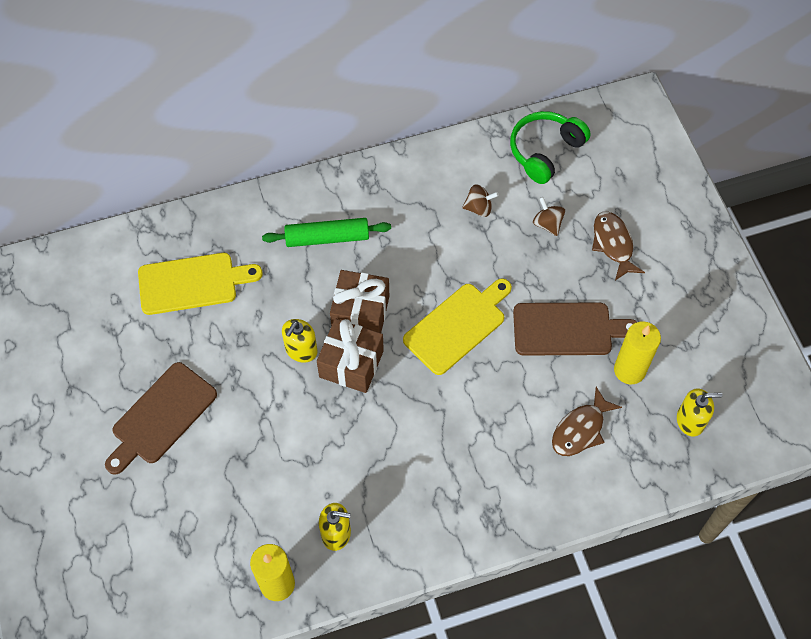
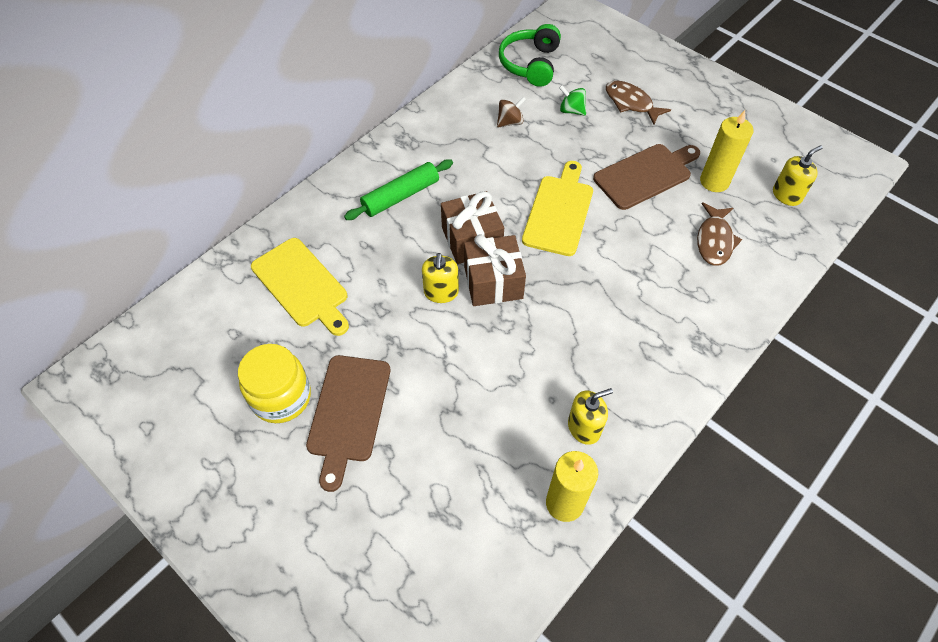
camera: 30 degrees left, 5 degrees down
yellow cutting board [138,253,263,315] -> yellow cutting board turned 90 degrees clockwise [251,238,349,336]
brown spinning top [533,197,565,236] -> green spinning top [559,85,586,116]
none -> yellow jar [238,344,311,423]

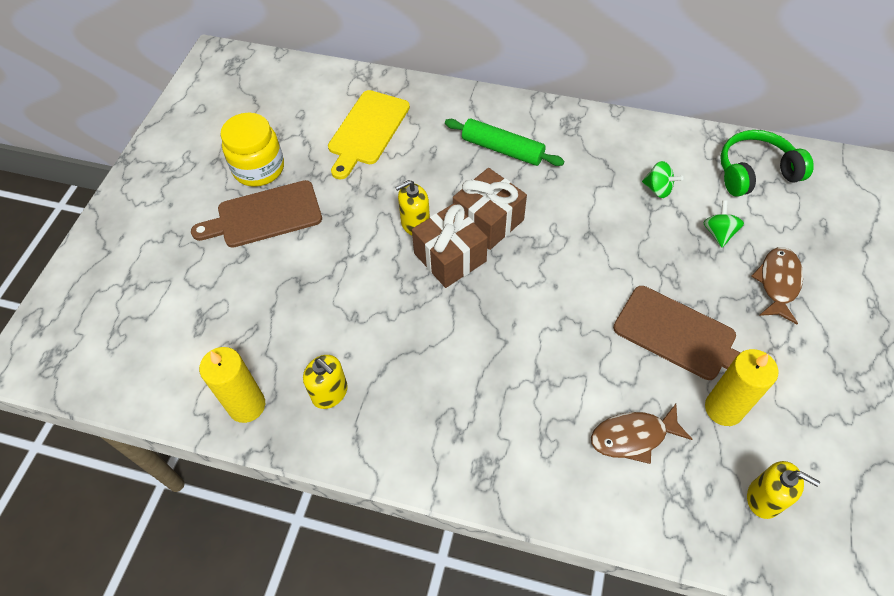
camera: 65 degrees right, 0 degrees up
brown spinning top [497,96,526,127] -> green spinning top [642,161,683,198]
yellow cutting board [522,161,593,256] -> none

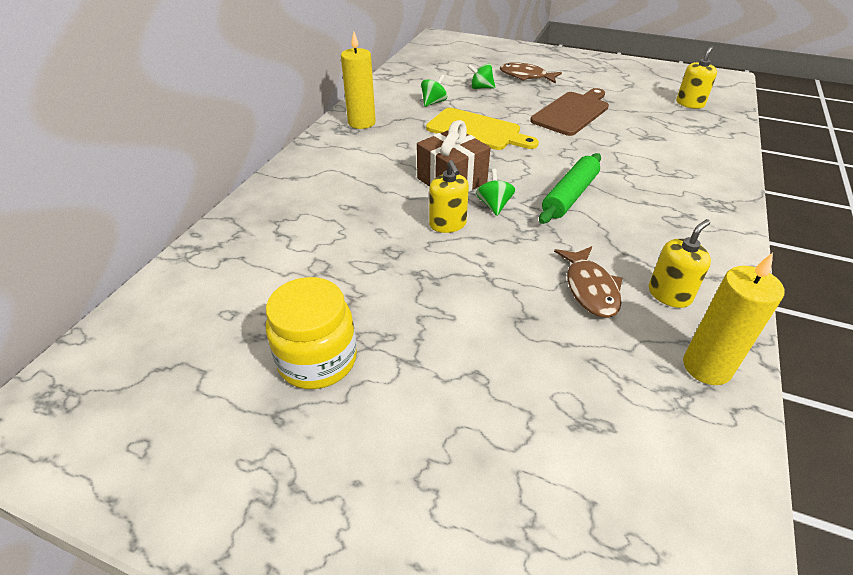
camera: 85 degrees left, 15 degrees down
brown cutting board [191,180,322,248] -> none
yellow cutting board [328,90,410,179] -> yellow cutting board moved to [426,108,539,150]
brown gift [412,203,488,288] -> green spinning top [476,169,515,216]
green rolling pin [445,118,564,166] -> green rolling pin moved to [539,153,601,224]
brown fish [591,404,692,464] -> brown fish moved to [554,246,622,318]
yellow candle [705,349,779,426] -> yellow candle moved to [341,31,376,129]
green headphones [720,130,814,197] -> none

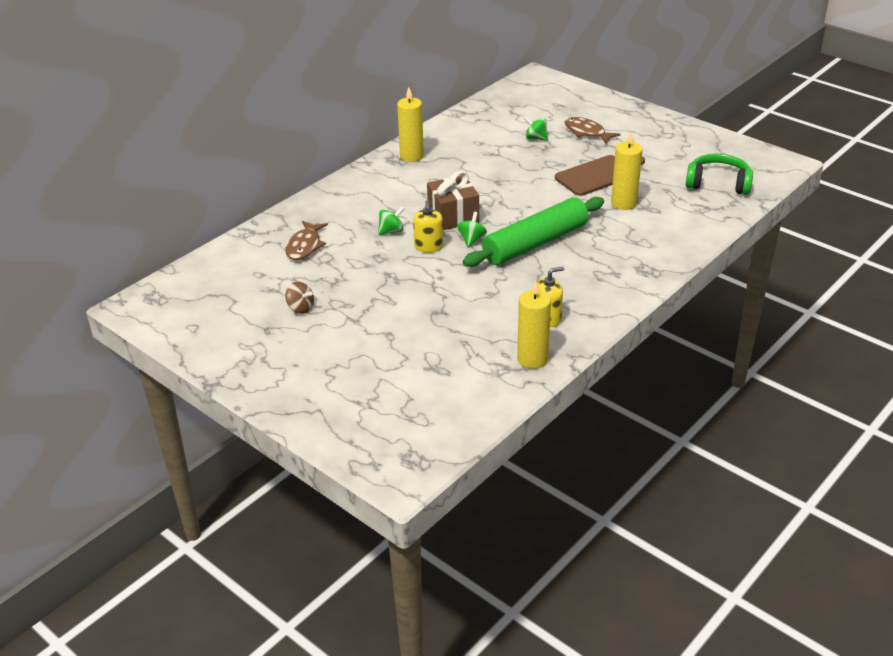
camera: 20 degrees right, 5 degrees down
yellow jar [266,277,357,389] -> brown spinning top [285,282,314,314]
green spinning top [421,74,447,107] -> green spinning top moved to [378,207,404,235]
yellow cutting board [426,108,539,150] -> none
green rolling pin [539,153,601,224] -> green rolling pin [463,197,604,267], size x1.58
brown fish [554,246,622,318] -> brown fish moved to [285,221,328,260]
yellow soap dispenser [676,46,717,109] -> green headphones [686,154,753,195]
none -> yellow candle [611,131,643,210]

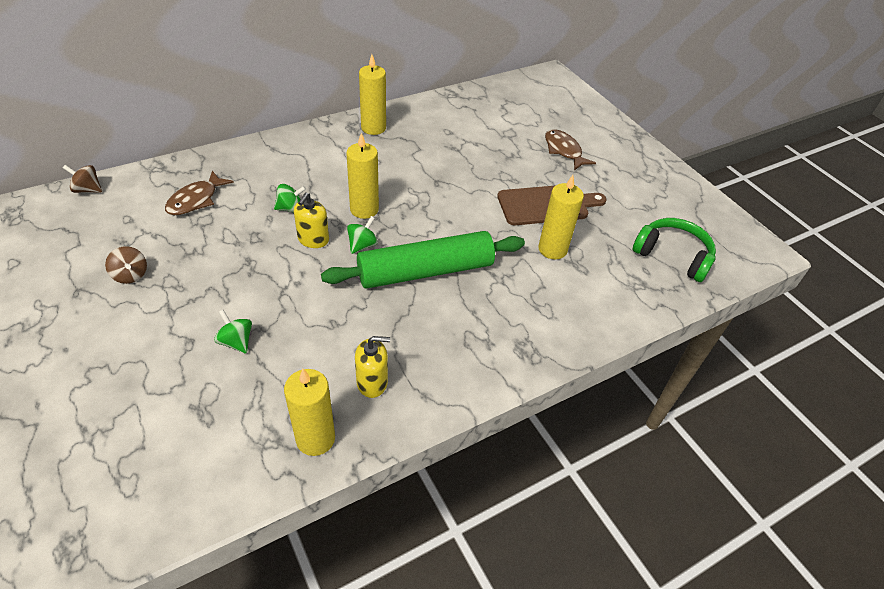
camera: 15 degrees right, 10 degrees up
brown gift [427,171,479,230] -> yellow candle [346,133,379,219]
green spinning top [524,116,548,141] -> green spinning top moved to [214,310,252,354]
none -> brown spinning top [63,165,102,193]

